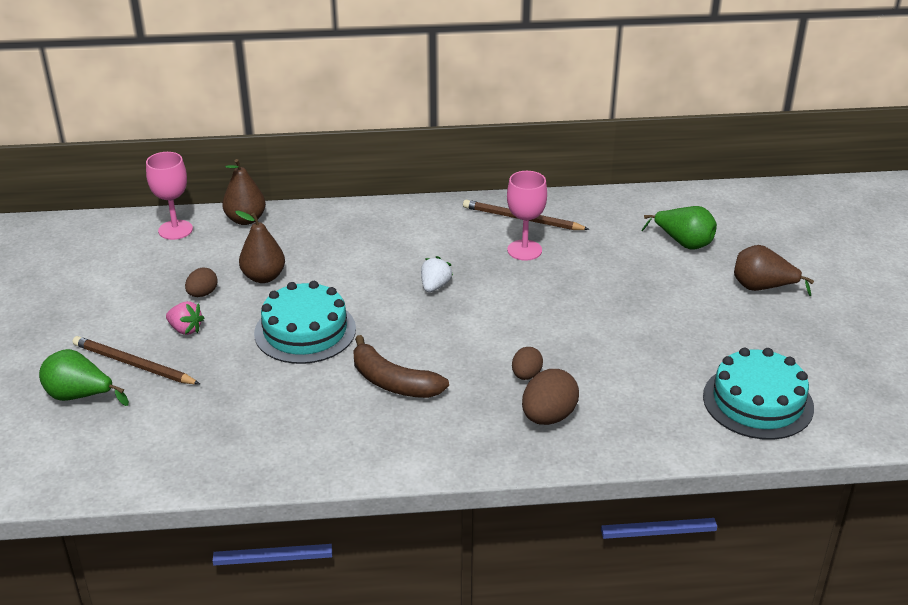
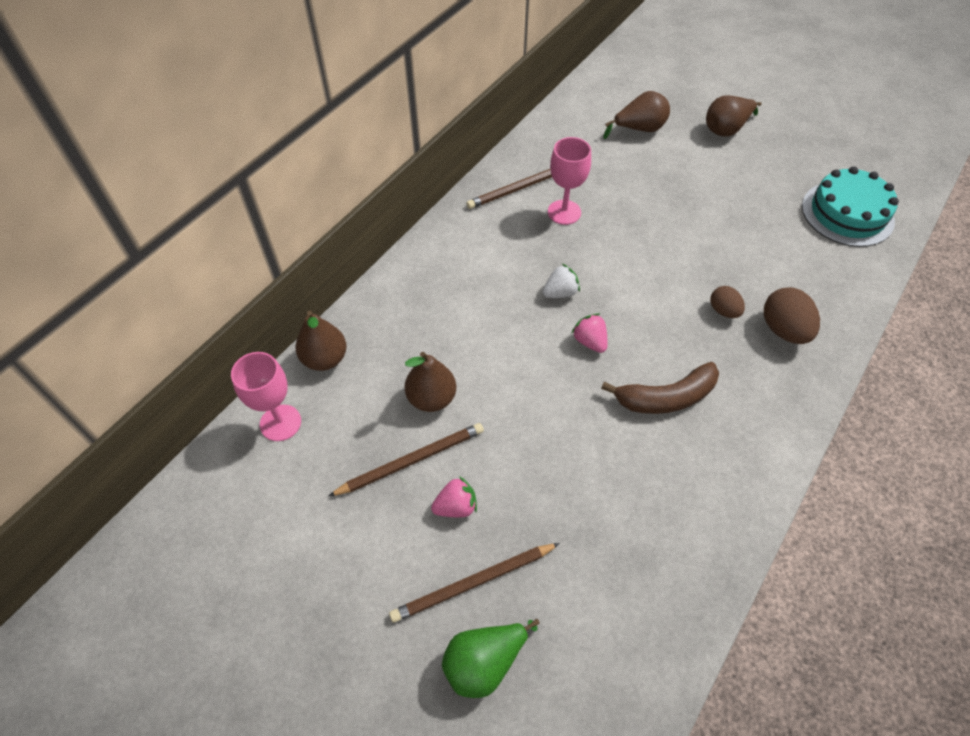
camera: 50 degrees left, 20 degrees up
brown egg [185,267,218,297] -> brown pencil [329,423,484,496]
turquoise cake [254,281,356,364] -> none
white strawberry [421,256,453,292] -> white strawberry turned 90 degrees clockwise [542,264,580,298]
green pear [642,206,717,250] -> brown pear [603,91,670,139]
none -> pink strawberry [572,314,607,353]

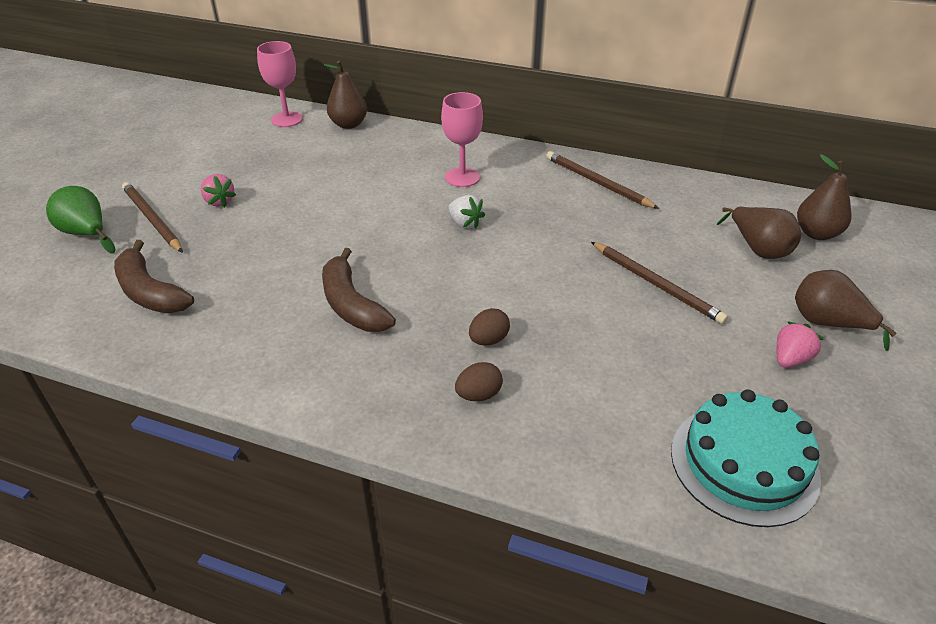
camera: 75 degrees right, 15 degrees down
brown pencil [329,423,484,496] -> brown pencil moved to [591,242,728,324]
brown pear [405,352,456,412] -> brown pear moved to [797,154,852,240]
pink goblet [548,137,591,225] -> pink goblet moved to [441,92,483,187]
pink strawberry [572,314,607,353] -> pink strawberry moved to [777,321,823,368]
brown egg [764,287,820,344] -> brown egg [455,362,503,401], size x0.61
none -> brown banana [114,240,194,313]

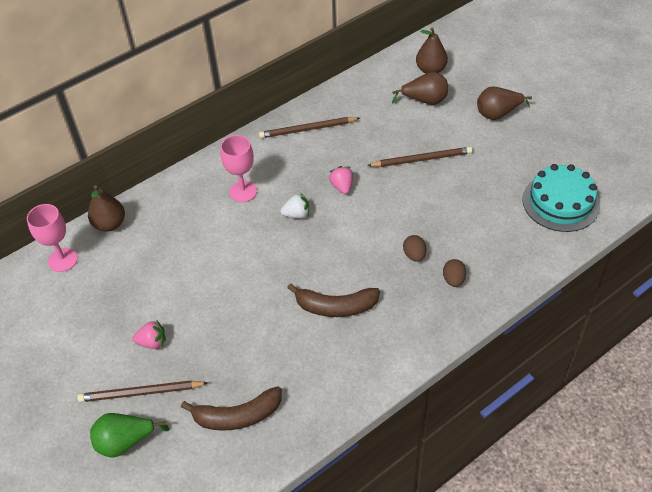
camera: 55 degrees left, 10 degrees up
pink strawberry [777,321,823,368] -> pink strawberry moved to [329,166,353,194]

